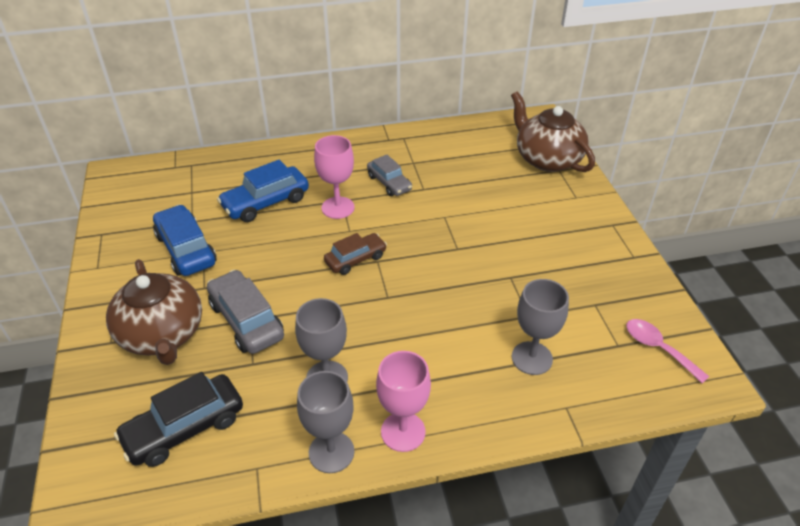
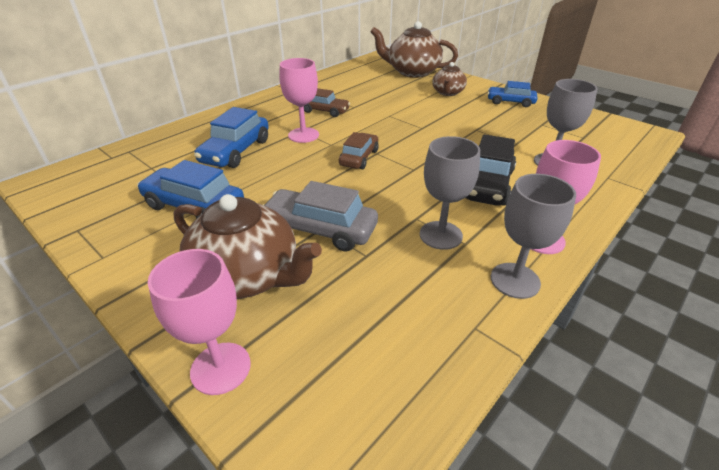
camera: 35 degrees left, 5 degrees down
black car [114,372,243,467] -> black car moved to [466,134,516,206]
grey car [367,155,412,196] -> brown car [304,88,350,117]
pink spoon [627,319,710,383] -> none
none -> pink goblet [148,249,251,395]
none -> brown teapot [432,62,467,96]
none -> blue car [487,81,537,107]

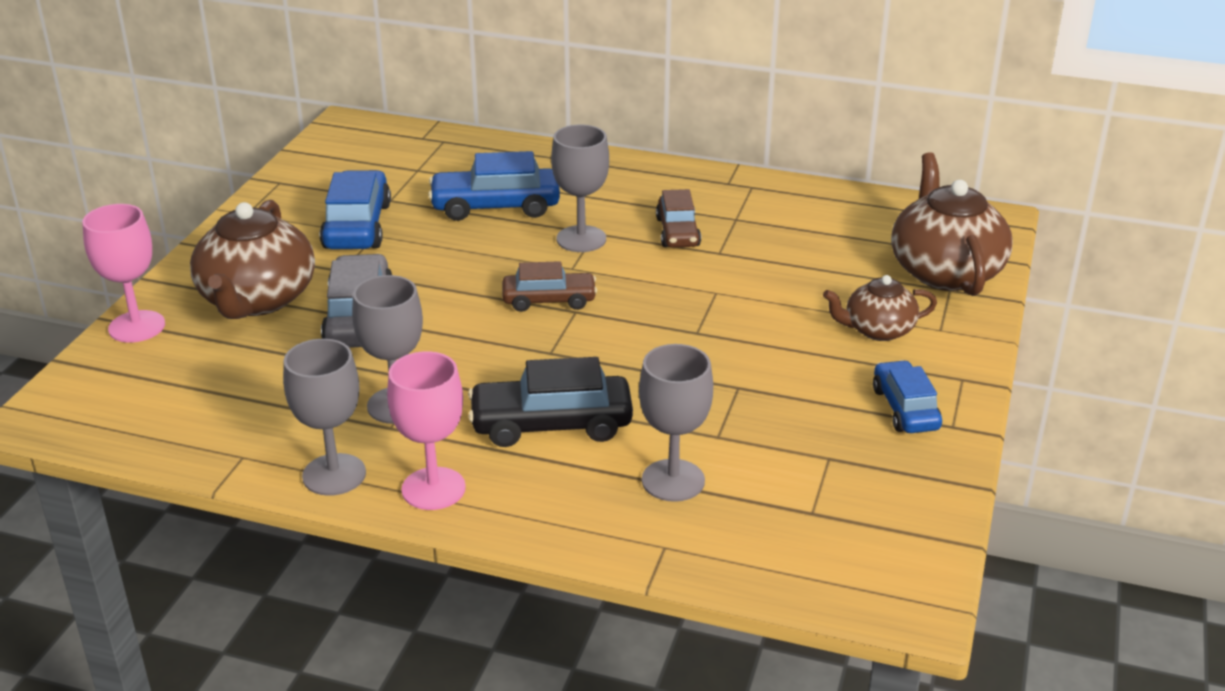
camera: 65 degrees right, 5 degrees down
pink goblet [279,58,319,143] -> grey goblet [551,125,609,252]

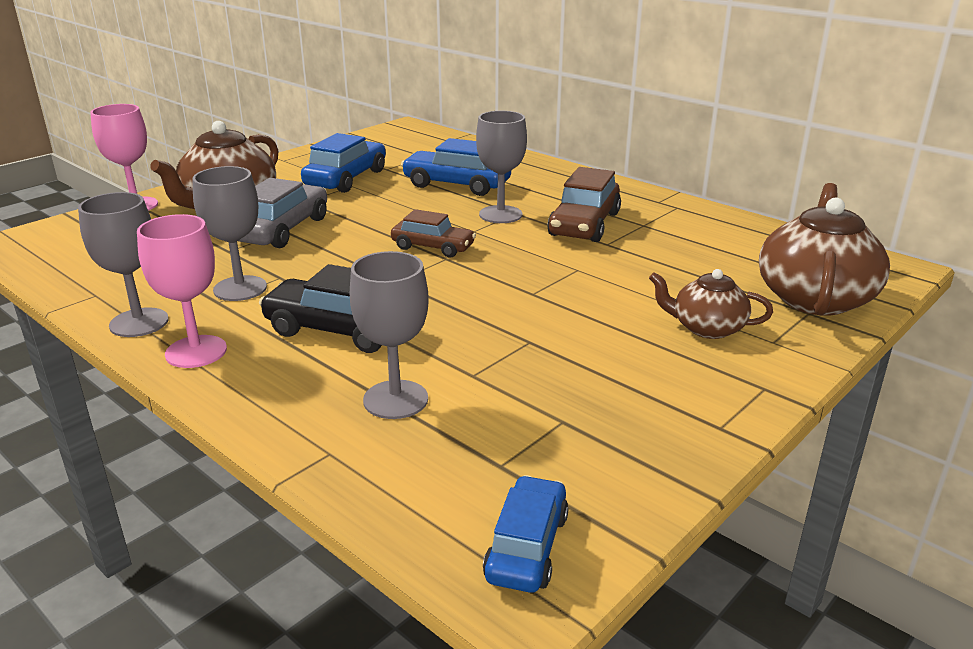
camera: 25 degrees right, 5 degrees down
brown car [656,189,701,248] -> brown car [548,167,621,242], size x1.52
blue car [873,360,942,433] -> blue car moved to [483,475,569,593]

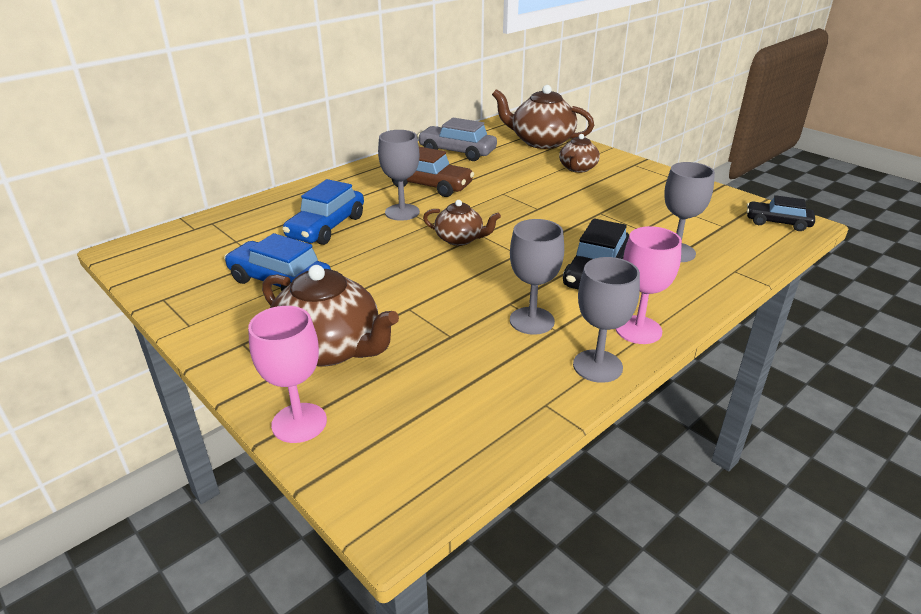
camera: 85 degrees left, 5 degrees up
grey car [238,178,327,248] -> grey car moved to [417,118,497,161]
brown car [391,209,476,257] -> brown teapot [423,200,501,246]
blue car [483,475,569,593] -> black car [747,195,815,231]

